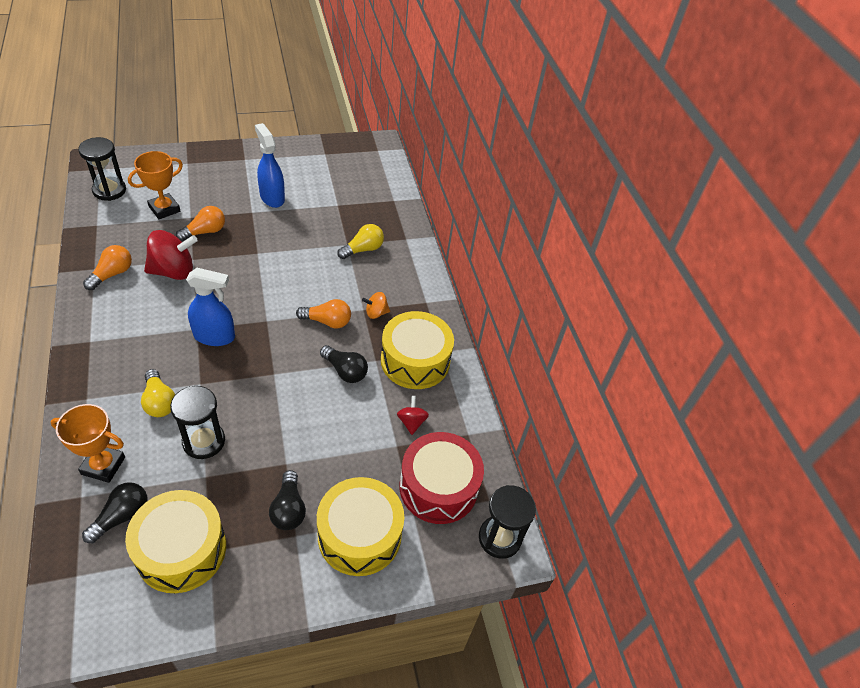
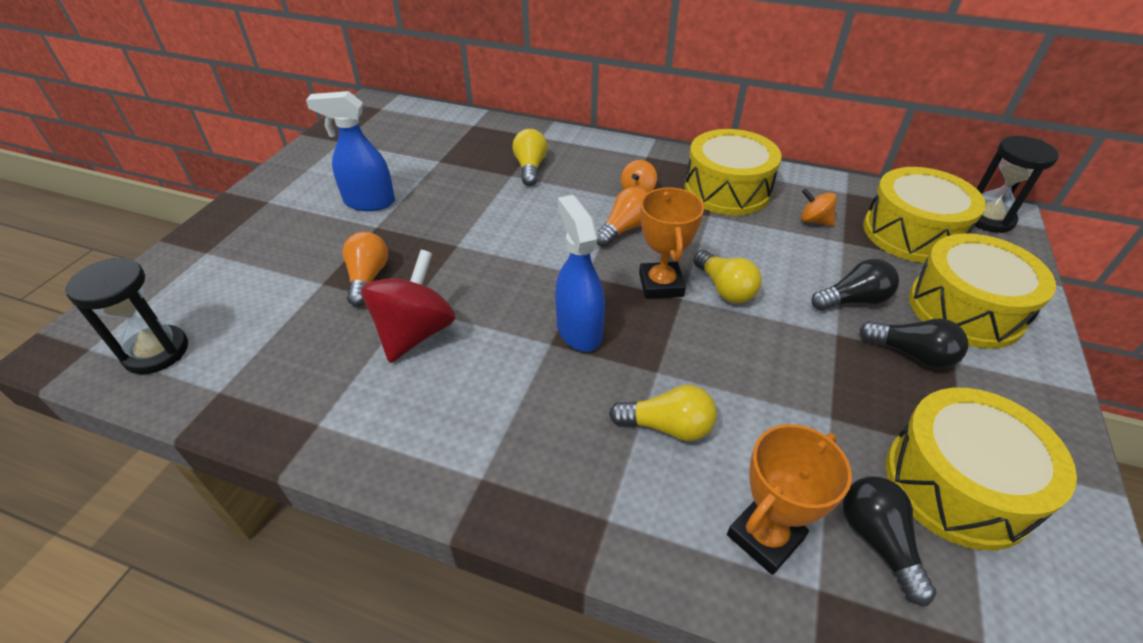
camera: 50 degrees left, 5 degrees down
orange light bulb [83,245,132,290] -> none
orange trophy [128,151,183,219] -> orange trophy moved to [639,187,704,299]
black hourglass [170,386,225,459] -> none
blue spray bottle [186,268,235,346] -> blue spray bottle turned 60 degrees counterclockwise [555,195,605,352]
black light bulb [320,345,368,383] -> black light bulb moved to [811,259,899,311]
red spinning top [397,396,429,435] -> orange spinning top [801,188,837,226]
red drum [400,432,484,524] -> yellow drum [863,167,986,263]
none -> yellow light bulb [693,250,762,303]

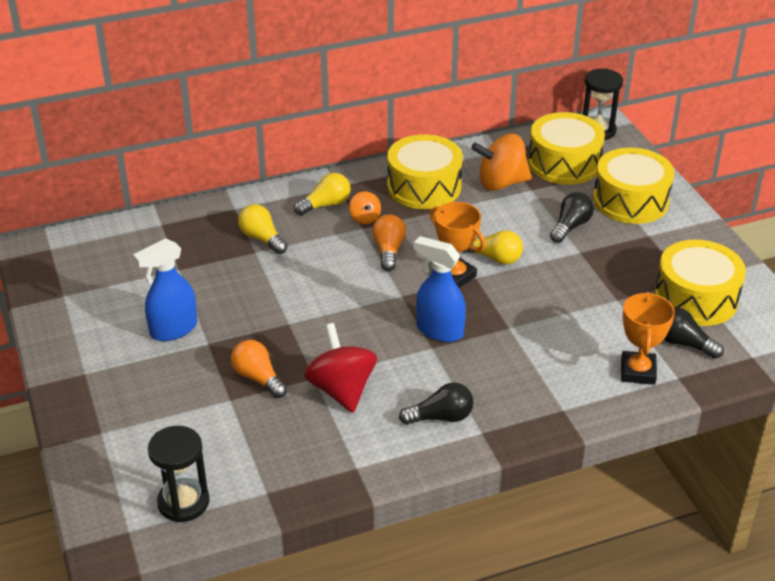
camera: 40 degrees left, 5 degrees down
yellow light bulb [609,385,717,441] -> yellow light bulb moved to [294,173,351,215]
orange spinning top [801,188,837,226] -> orange spinning top [471,134,532,191], size x1.95
black light bulb [860,319,968,369] -> black light bulb moved to [399,383,473,425]

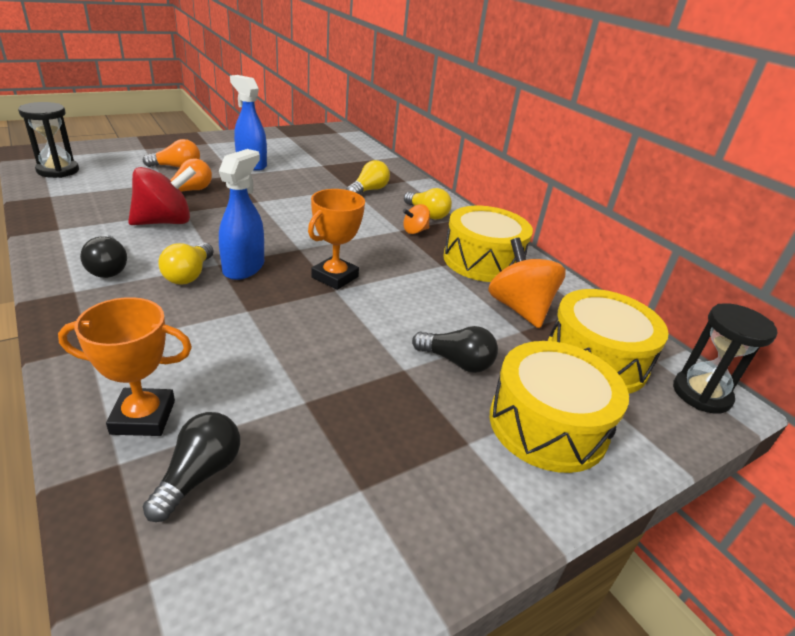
camera: 75 degrees right, 5 degrees down
orange light bulb [372,214,406,271] -> orange light bulb moved to [143,139,200,168]
yellow light bulb [462,230,523,265] -> yellow light bulb moved to [158,243,214,284]
yellow drum [654,240,746,326] -> none

